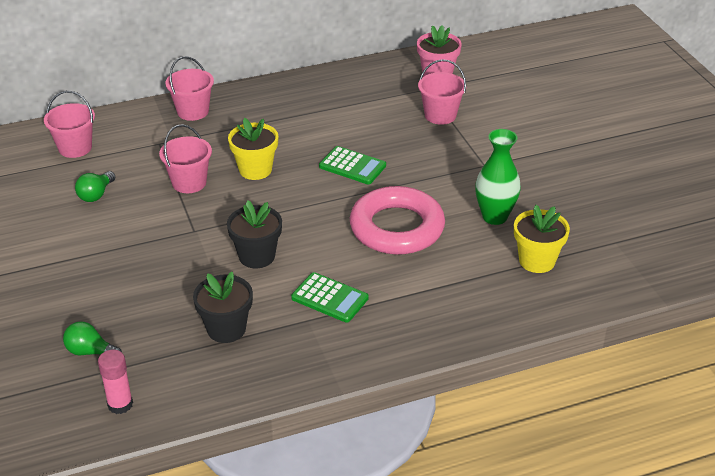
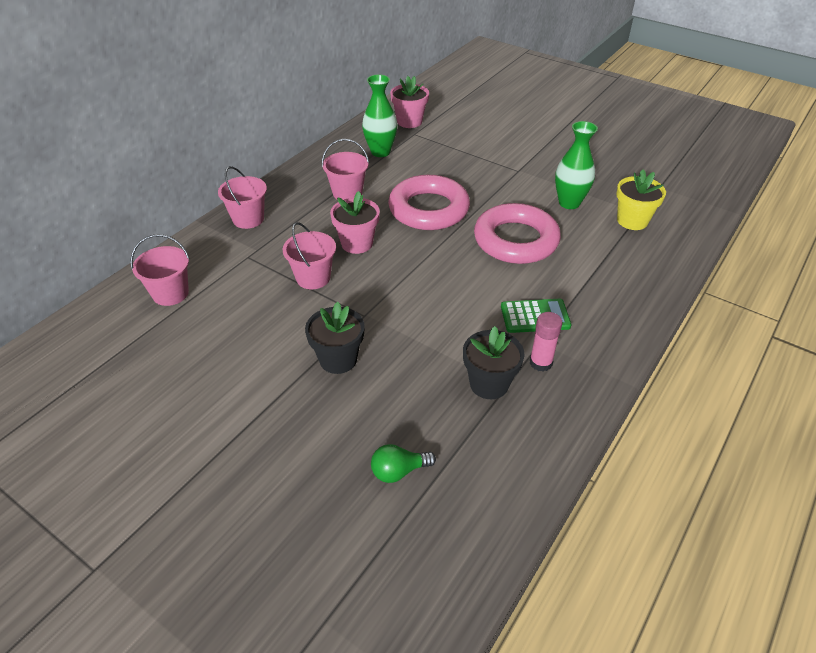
camera: 35 degrees left, 5 degrees up
green light bulb [75,171,115,202] -> none
pink glue stick [98,350,133,414] -> pink glue stick moved to [530,312,562,372]
black flower pot [227,201,282,268] -> black flower pot moved to [305,302,365,374]
yellow flower pot [228,118,278,180] -> pink flower pot [330,191,380,254]
green calculator [319,146,386,184] -> pink ring [388,175,470,230]
pink bucket [418,59,466,125] -> pink bucket moved to [322,139,369,200]
none -> green vase [362,74,397,157]

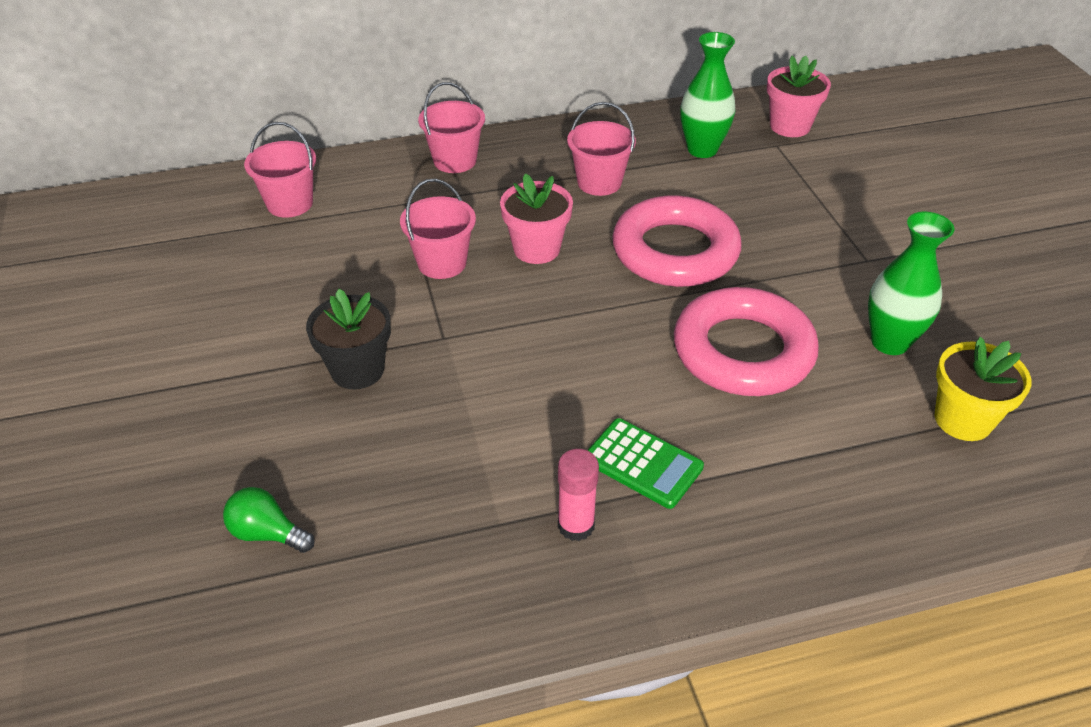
camera: 40 degrees right, 0 degrees up
black flower pot [463,326,525,399] -> none

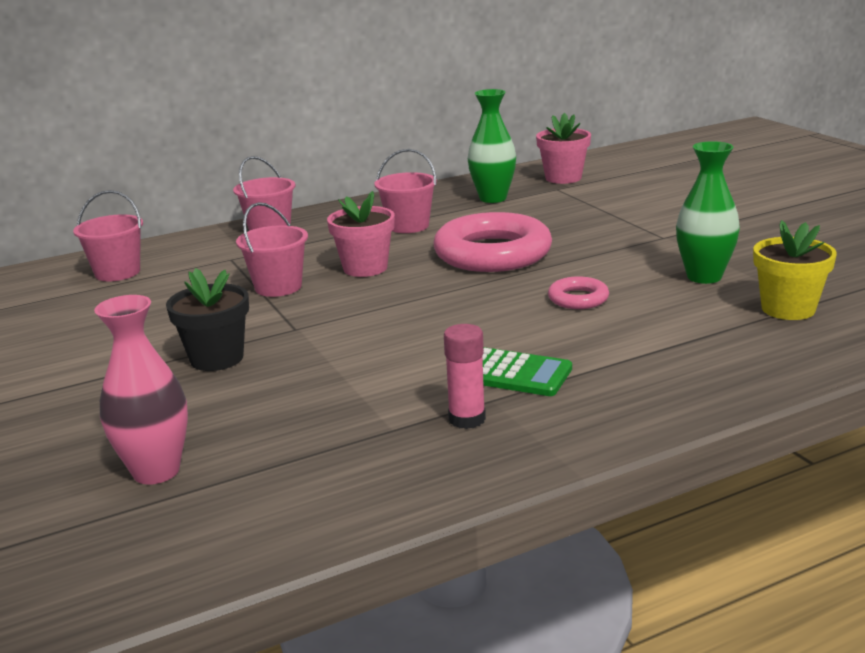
camera: 10 degrees left, 20 degrees down
green light bulb [223,487,314,553] -> pink vase [94,295,188,485]
pink ring [674,287,819,396] -> pink ring [548,276,609,309], size x0.46

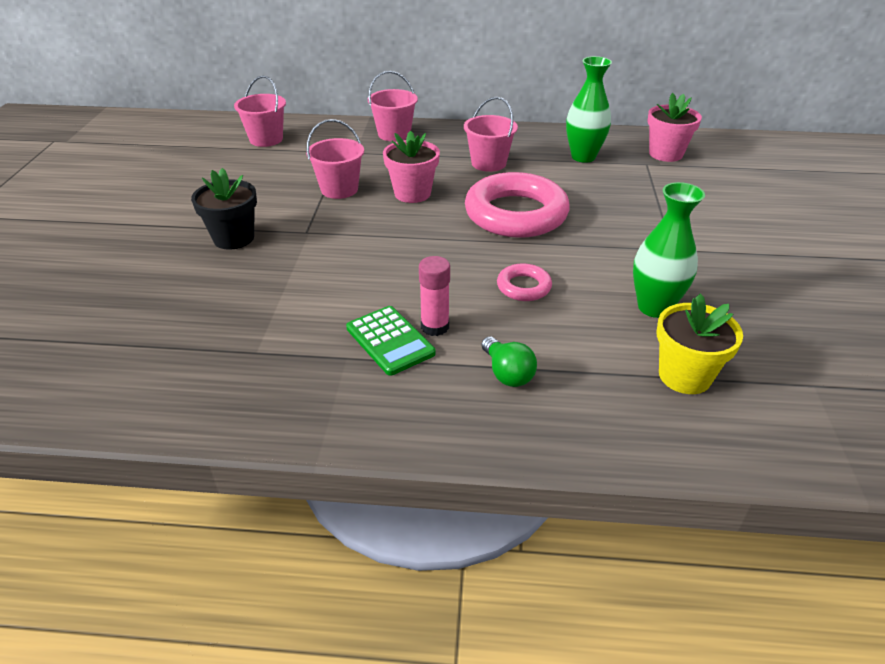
camera: 30 degrees right, 15 degrees up
pink vase [94,295,188,485] -> none
pink glue stick [444,324,486,429] -> pink glue stick moved to [419,256,450,336]
none -> green light bulb [481,336,537,387]

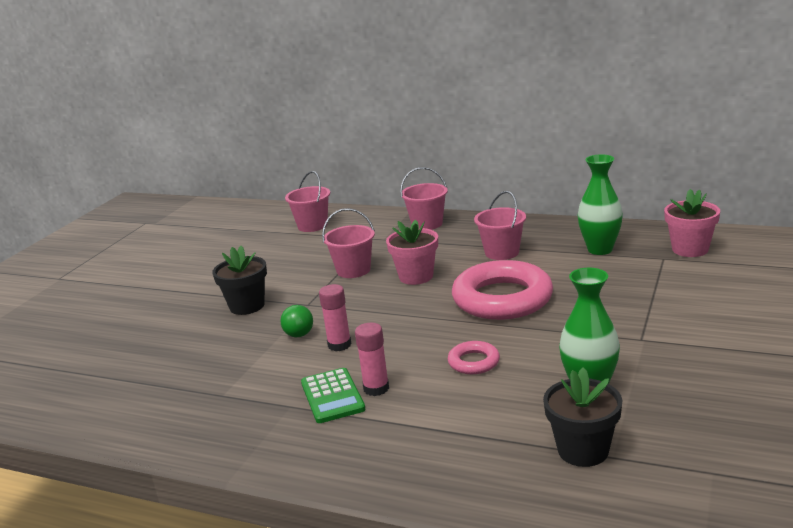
camera: 20 degrees right, 15 degrees down
green light bulb [481,336,537,387] -> green light bulb moved to [281,305,313,337]
yellow flower pot [657,294,743,394] -> black flower pot [543,367,623,467]
none -> pink glue stick [319,284,351,351]

